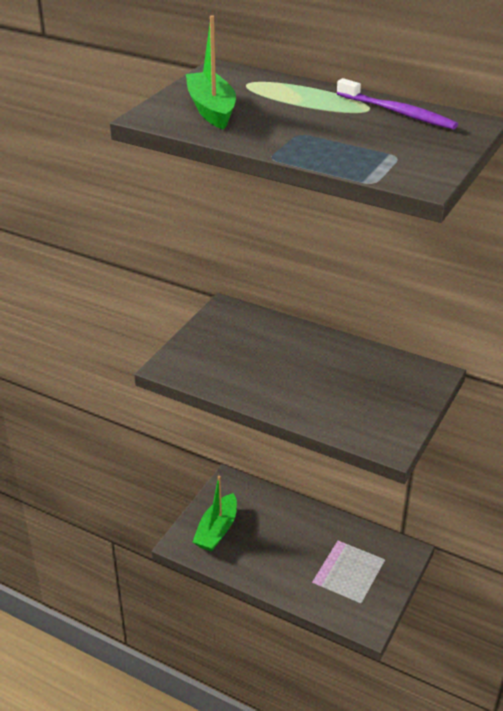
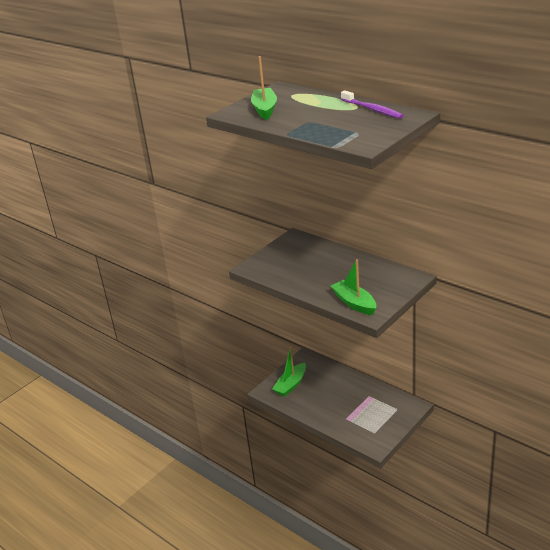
camera: 15 degrees right, 5 degrees down
none -> green boat [331,259,376,315]

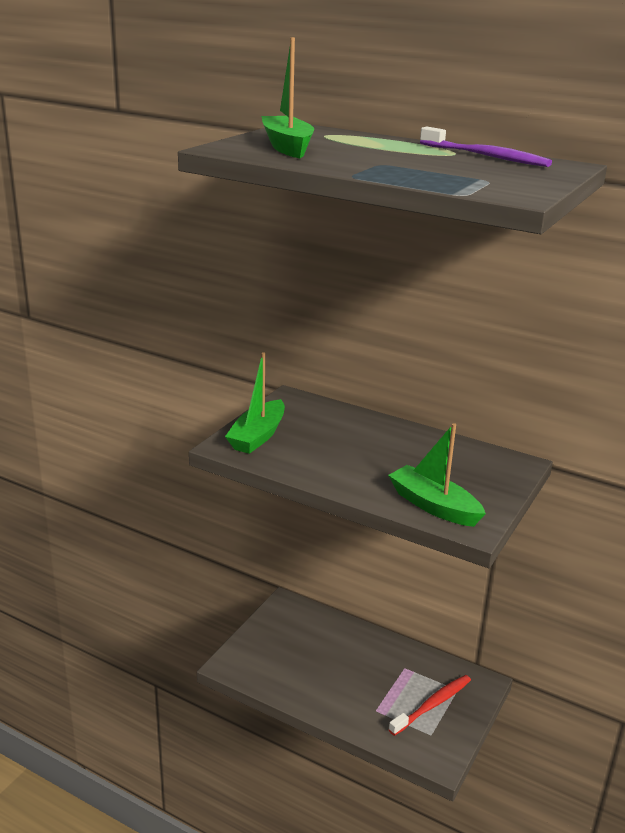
camera: 15 degrees left, 5 degrees down
green boat [272,347,306,397] -> green boat moved to [225,352,285,454]
none -> red toothbrush [389,675,471,736]

